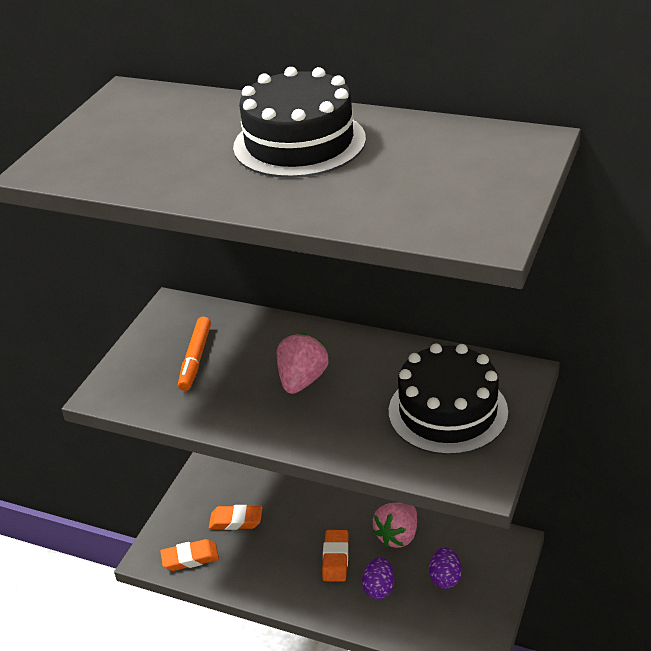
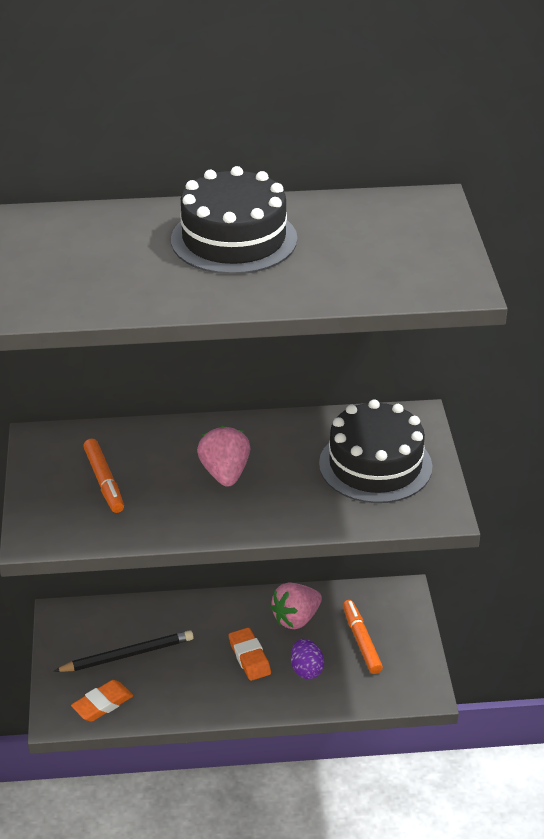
camera: 30 degrees left, 0 degrees up
orange eraser [209,505,263,530] -> black pencil [53,630,194,672]
pink strawberry [373,503,417,548] -> pink strawberry turned 45 degrees clockwise [270,583,322,629]
purple egg [429,547,462,589] -> orange marker [343,600,383,674]

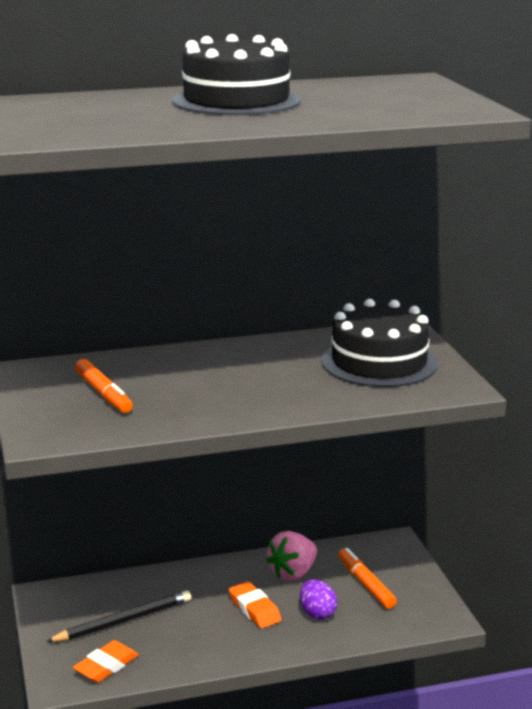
camera: 10 degrees left, 15 degrees down
pink strawberry [197,426,251,487] -> none

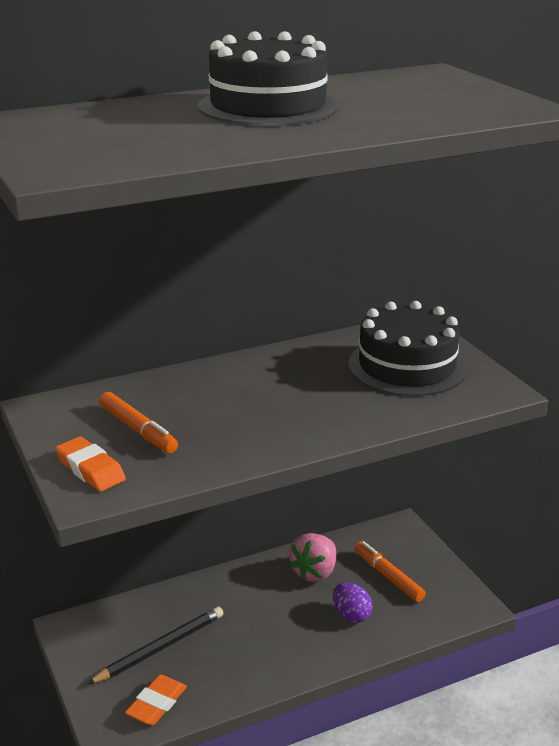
camera: 10 degrees left, 5 degrees up
orange eraser [229,581,282,628] -> orange eraser moved to [55,436,126,492]

